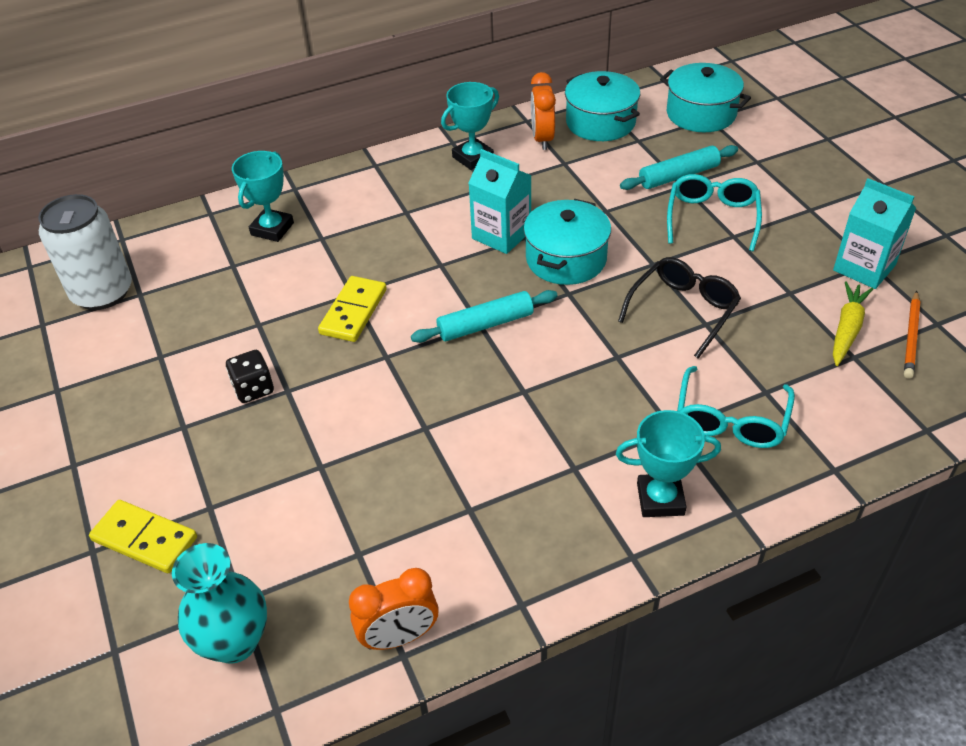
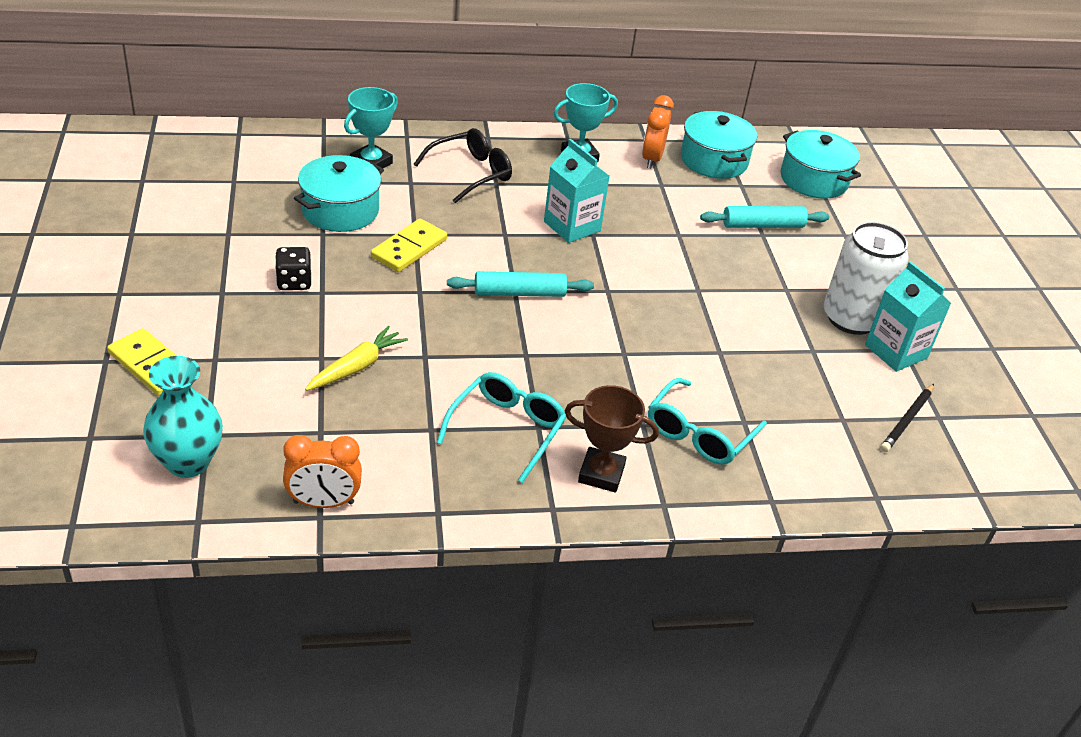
camera: 10 degrees right, 5 degrees down
white can [38,194,132,310] -> white can moved to [824,222,909,335]
turquoise pot [523,199,611,285] -> turquoise pot moved to [294,155,384,232]
turquoise trophy [616,410,721,517] -> brown trophy [565,385,659,492]
black glasses [618,257,741,359] -> black glasses moved to [414,128,512,203]
turquoise glasses [667,174,762,252] -> turquoise glasses moved to [437,372,566,483]
yellow carrot [833,281,873,366] -> yellow carrot moved to [305,326,408,391]
orange pencil [904,291,920,379] -> black pencil [881,384,934,452]

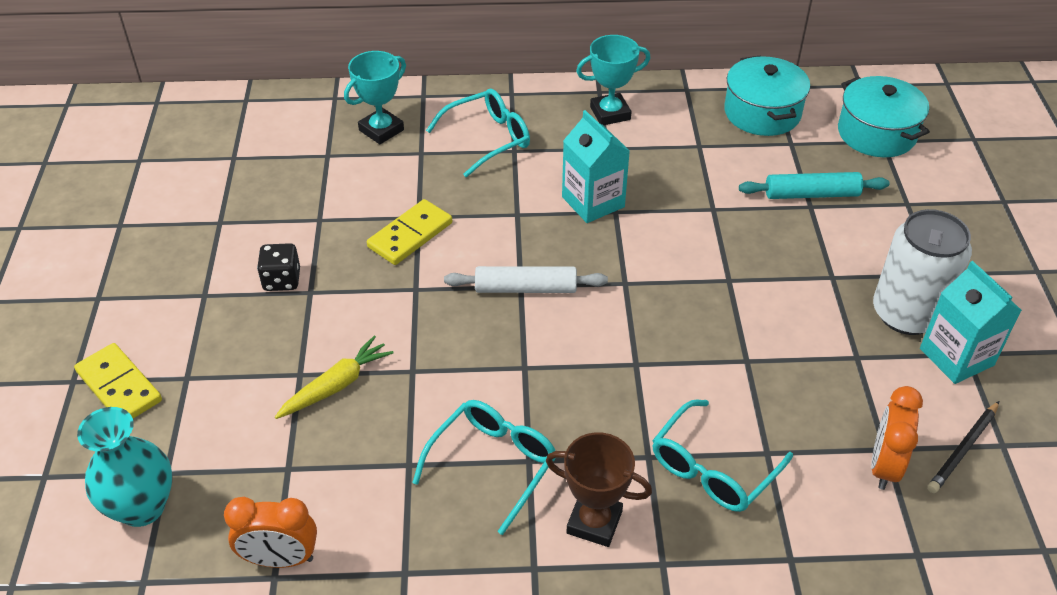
camera: 10 degrees right, 5 degrees up
turquoise pot [294,155,384,232] -> none
black glasses [414,128,512,203] -> turquoise glasses [426,89,530,177]
turquoise rolling pin [447,271,594,297] -> white rolling pin [444,266,608,293]
orange clock [642,95,674,169] -> orange clock moved to [871,386,923,490]

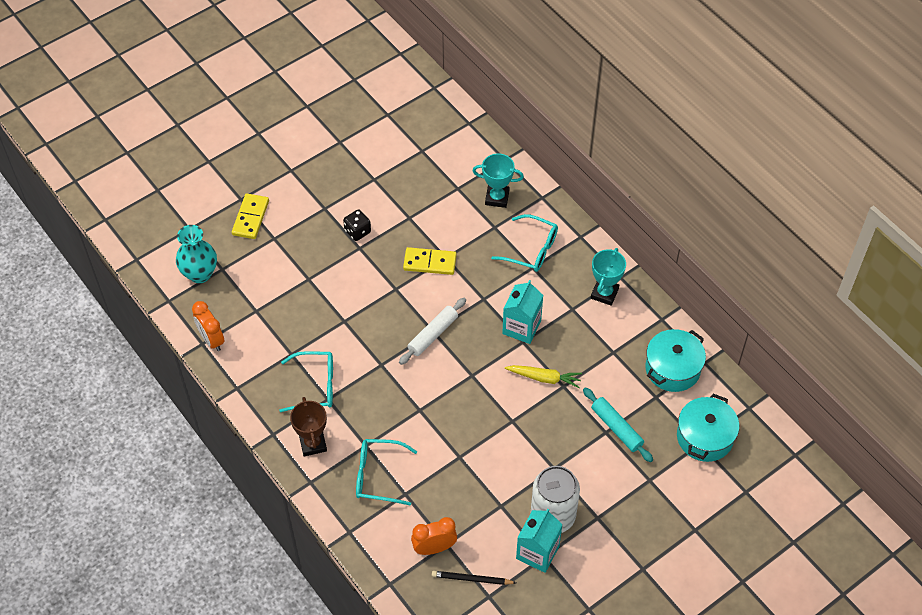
camera: 55 degrees right, 10 degrees up
yellow carrot [275,336,394,419] -> yellow carrot moved to [505,365,582,388]
white rolling pin [444,266,608,293] -> white rolling pin turned 75 degrees clockwise [399,298,466,365]
turquoise trophy [576,35,650,125] -> turquoise trophy turned 75 degrees clockwise [591,248,626,306]

